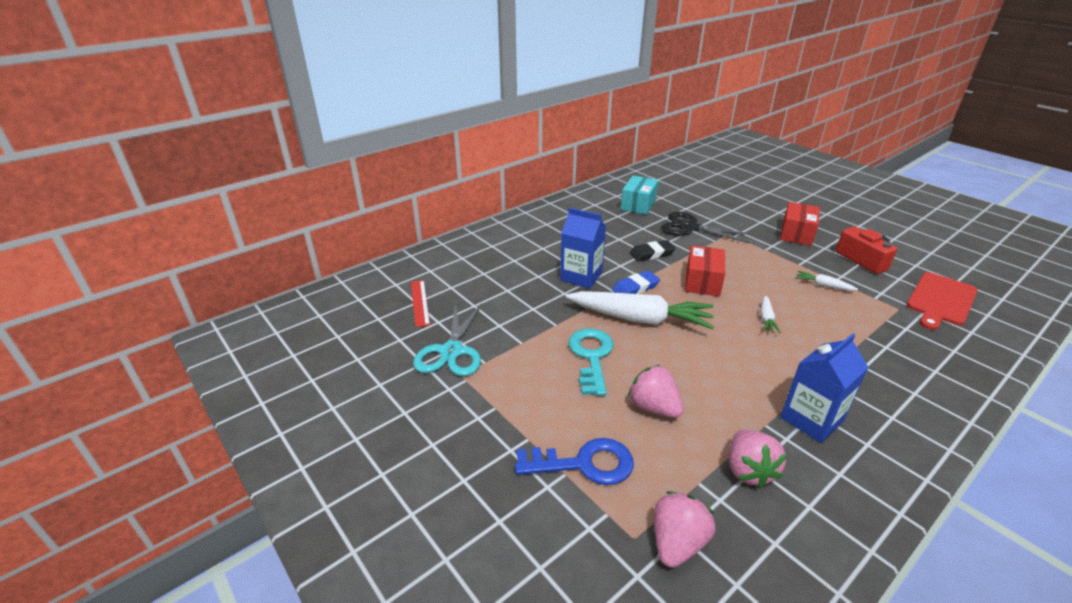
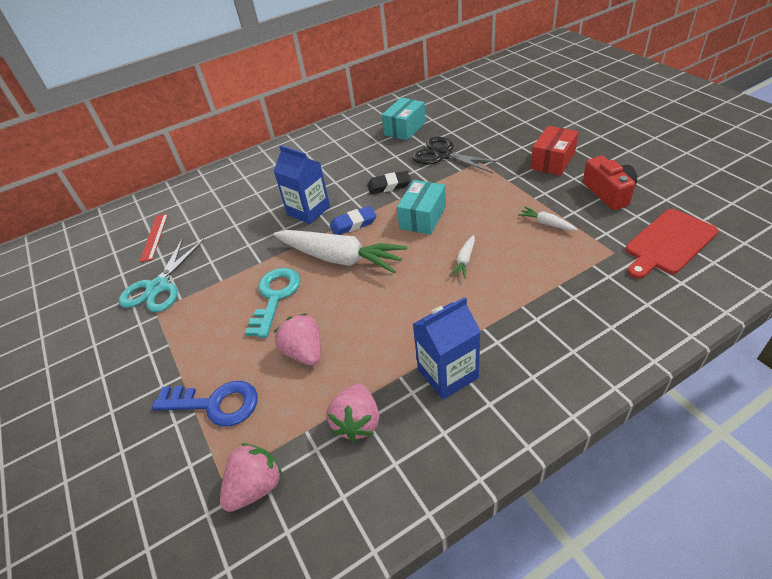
camera: 15 degrees right, 10 degrees up
red box [685,245,725,296] -> turquoise box [397,180,446,235]

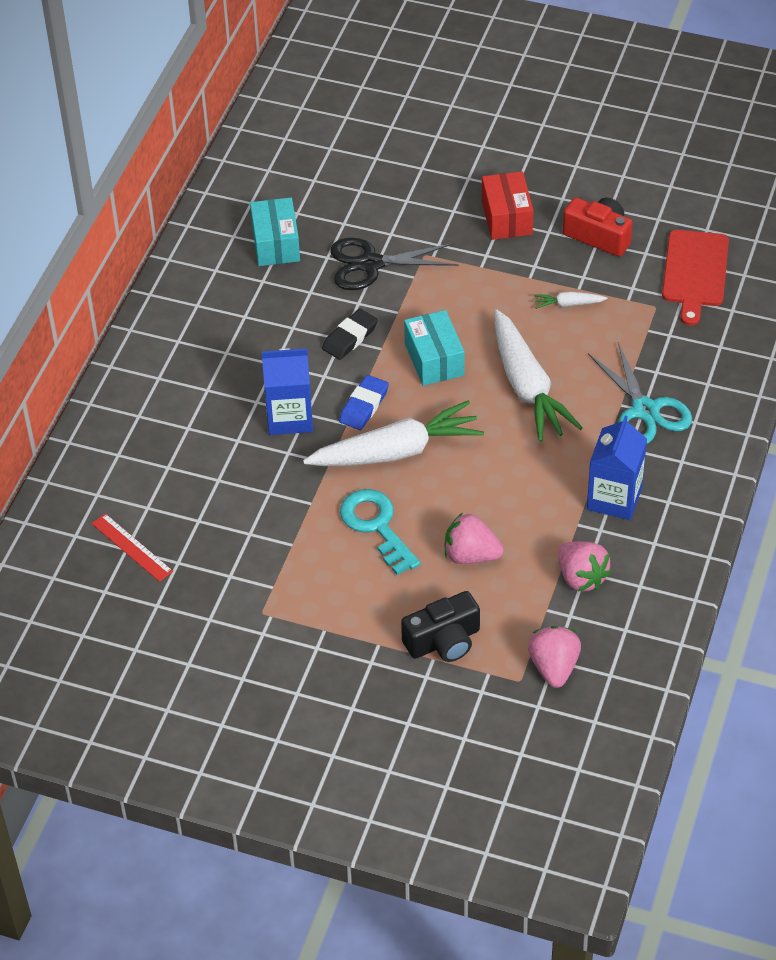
camera: 45 degrees left, 5 degrees up
turquoise scissors [119,238,204,312] -> turquoise scissors moved to [588,342,692,444]
blue key [152,381,258,426] -> black camera [401,591,480,662]
white carrot [449,235,475,279] -> white carrot [494,310,583,442], size x2.37

